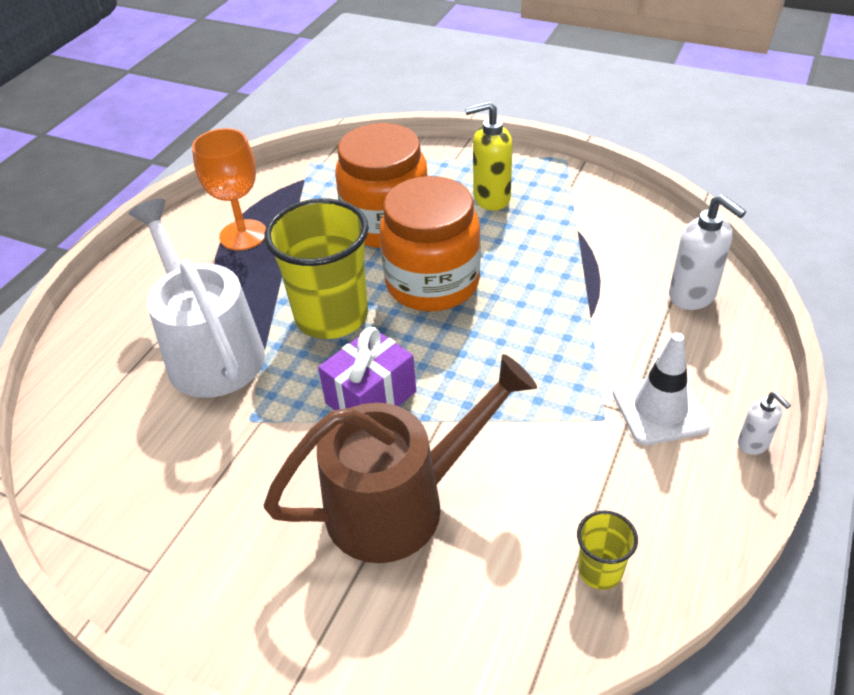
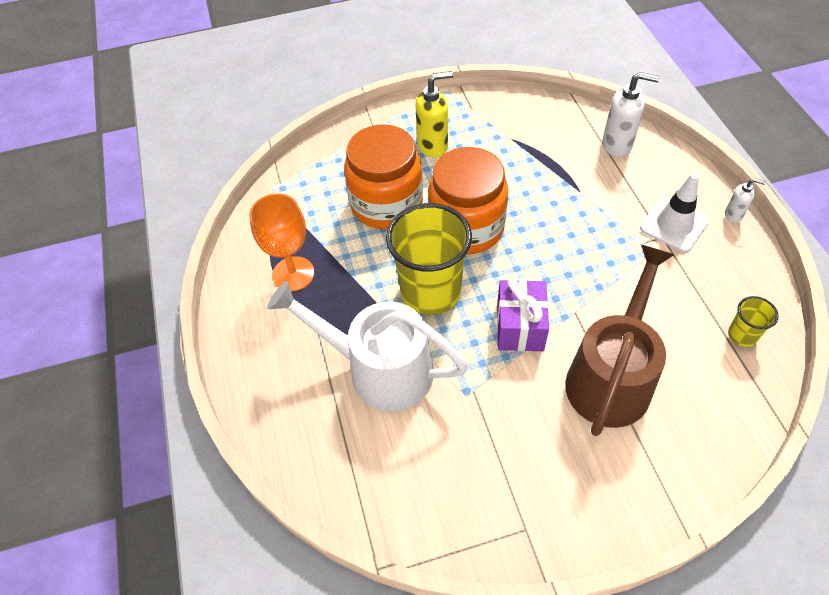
camera: 40 degrees left, 10 degrees up
yellow soap dispenser [465,101,512,211] -> yellow soap dispenser turned 150 degrees counterclockwise [415,71,453,158]

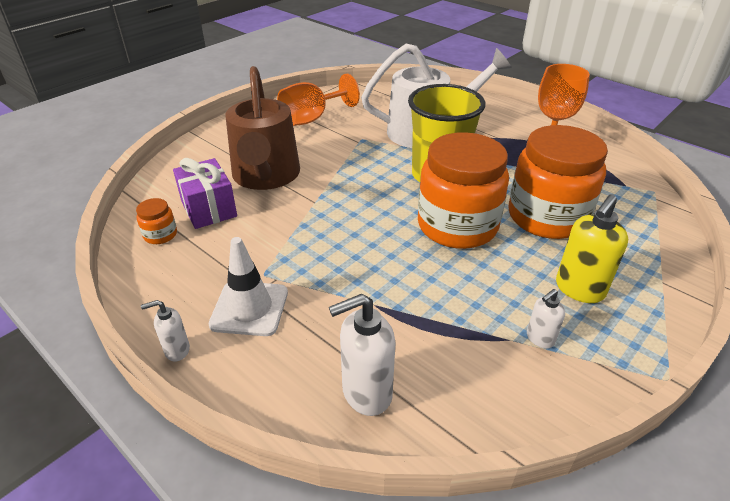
camera: 145 degrees right, 15 degrees down
purple gift [497,279,549,351] -> purple gift moved to [173,158,237,229]
yellow cup [728,296,779,347] -> orange jar [136,198,177,244]
none -> orange goblet [277,74,360,126]
none -> white soap dispenser [527,289,565,349]

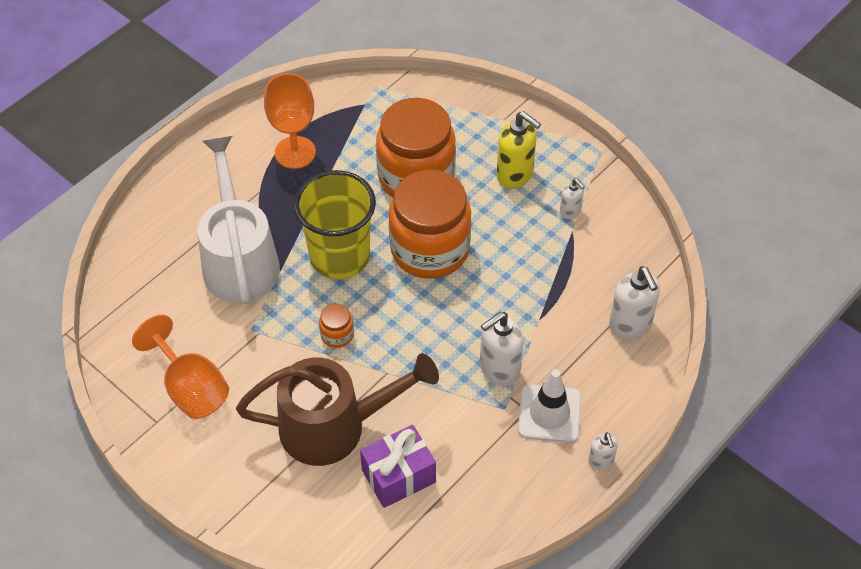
camera: 90 degrees left, 15 degrees up
orange jar [136,198,177,244] -> orange jar moved to [319,304,354,348]
none -> white soap dispenser [480,312,523,386]

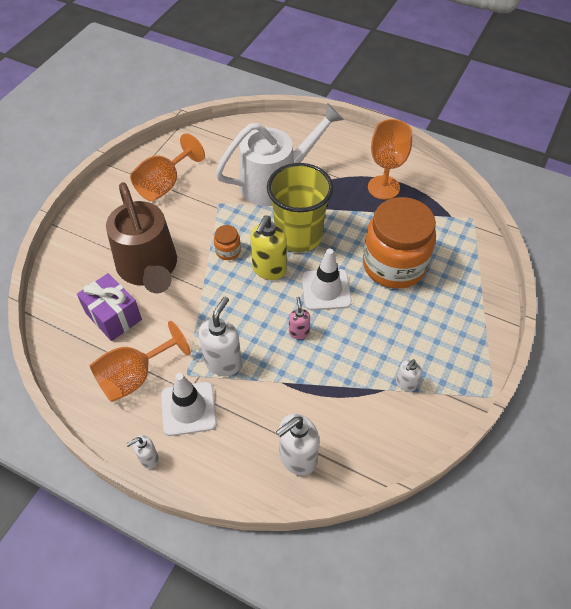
camera: 75 degrees right, 0 degrees up
orange jar [389,170,471,279] -> white traffic cone [302,249,352,310]
white soap dispenser [480,312,523,386] -> white soap dispenser turned 75 degrees clockwise [199,296,242,376]
yellow soap dispenser [497,111,541,189] -> yellow soap dispenser moved to [250,216,287,280]
none -> orange goblet [89,321,191,402]
none -> pink soap dispenser [289,297,310,339]

